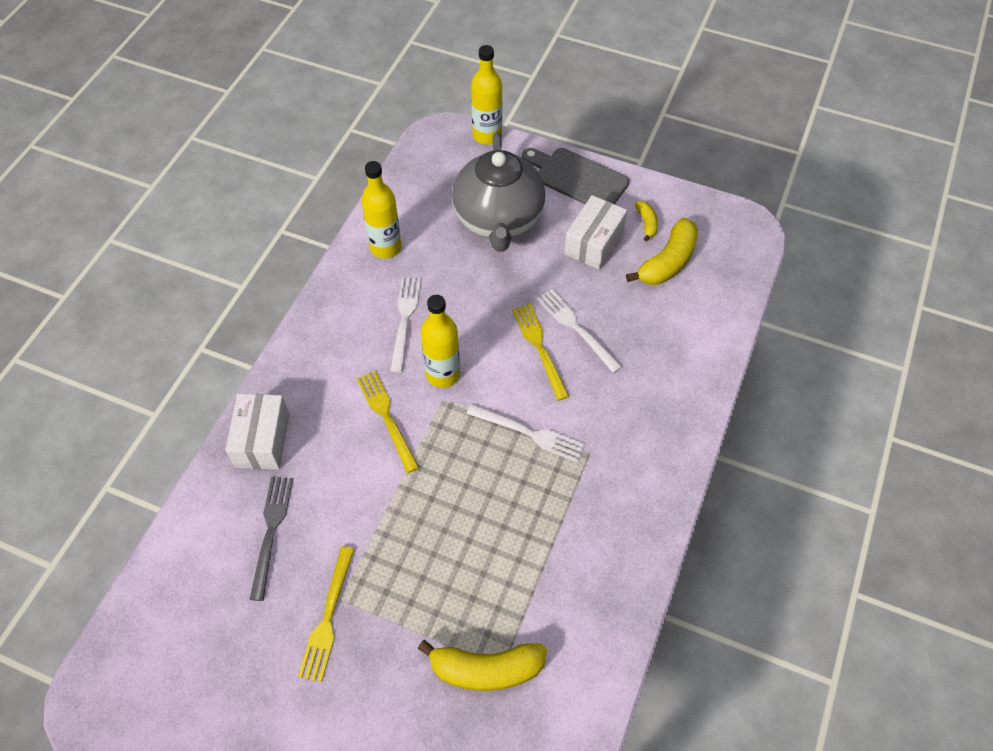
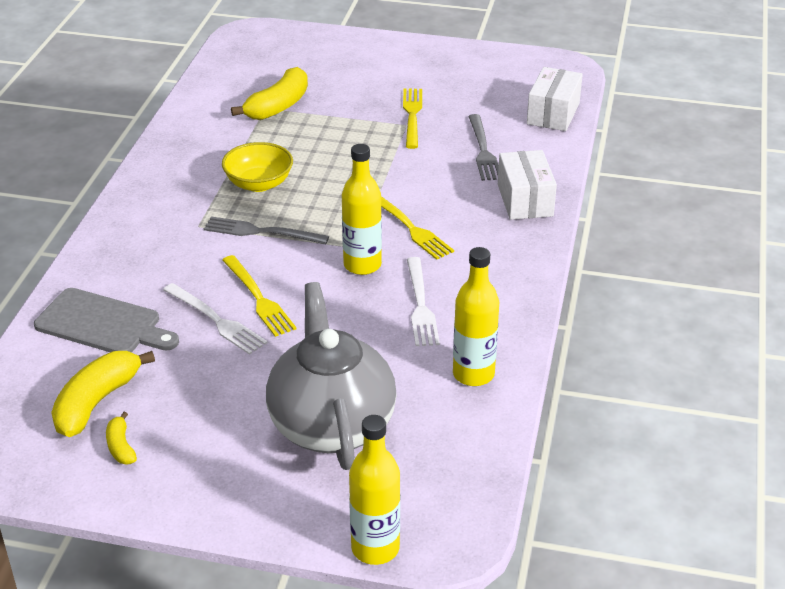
camera: 170 degrees right, 20 degrees down
yellow banana [418,640,547,691] -> yellow banana turned 135 degrees clockwise [231,67,308,120]
white fork [466,404,585,463] -> grey fork [204,216,329,244]
grey cutting board [522,148,629,204] -> grey cutting board moved to [34,288,179,353]
white box [564,195,628,270] -> white box moved to [527,67,583,131]
none -> yellow bowl [222,142,293,192]

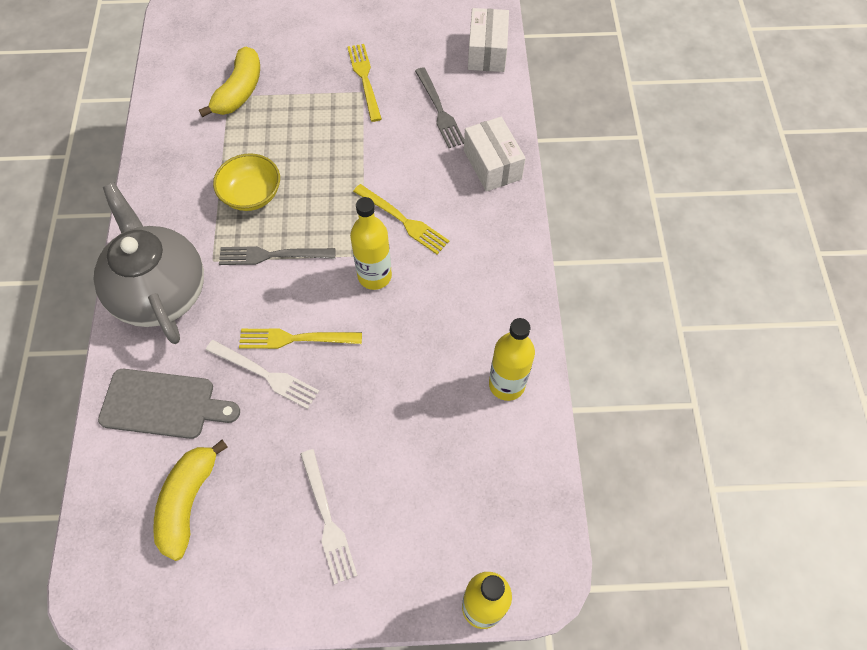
camera: 15 degrees left, 25 degrees up
yellow banana [106,412,137,464] -> none
yellow fork [222,255,297,337] -> yellow fork turned 135 degrees clockwise [239,329,362,349]
grey teapot [266,282,397,470] -> grey teapot moved to [94,183,204,344]
white fork [407,257,440,346] -> white fork moved to [300,449,358,584]

